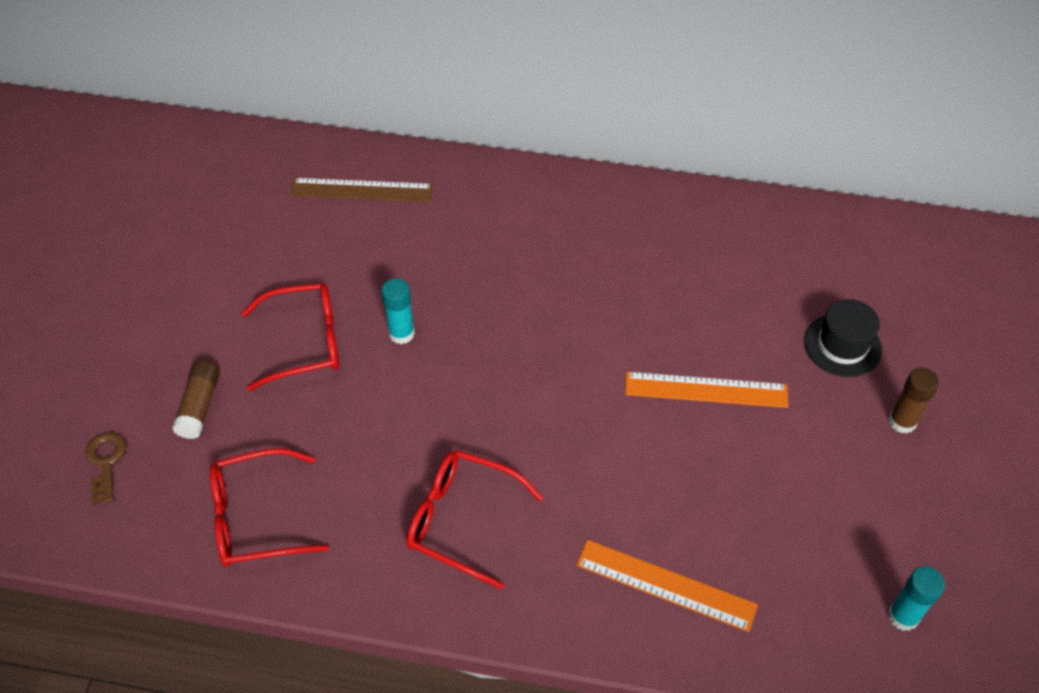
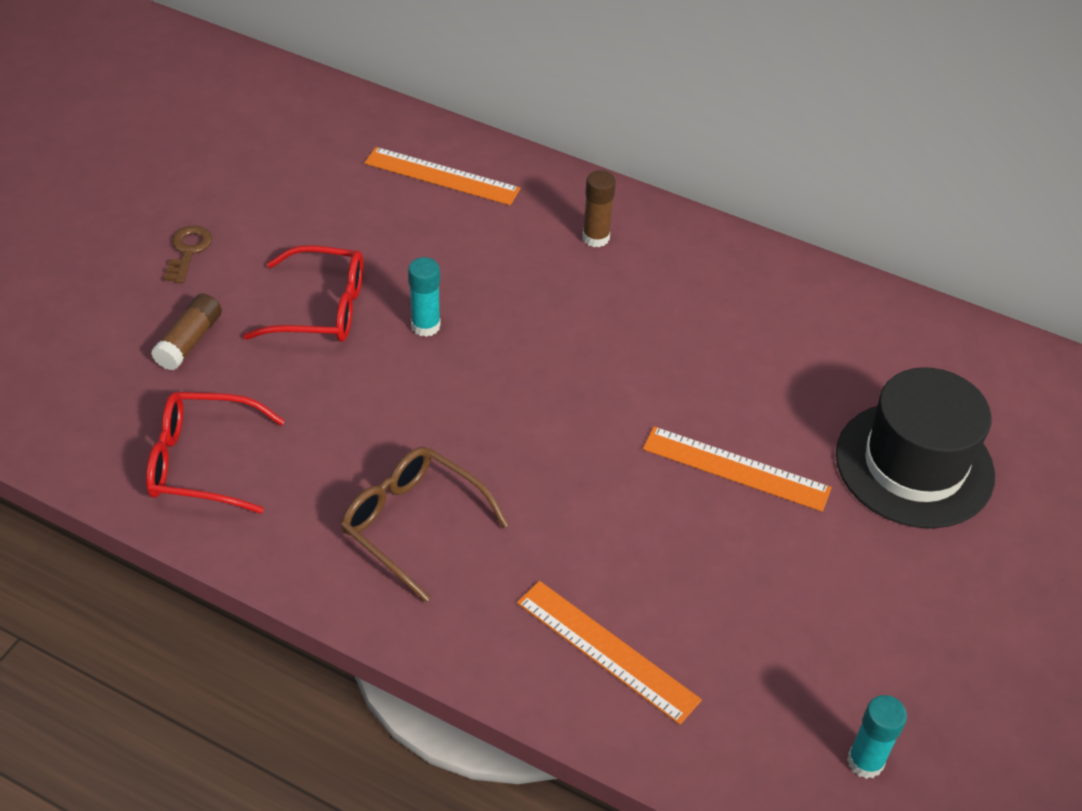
camera: 15 degrees right, 5 degrees down
brown key [86,432,126,504] -> brown key moved to [164,225,212,283]
brown ruler [290,178,433,202] -> orange ruler [364,147,521,205]
red glasses [406,450,543,589] -> brown glasses [341,447,509,602]
black hat [804,299,882,377] -> black hat [836,367,995,528], size x1.72
brown glue stick [888,368,939,434] -> brown glue stick moved to [582,170,616,247]

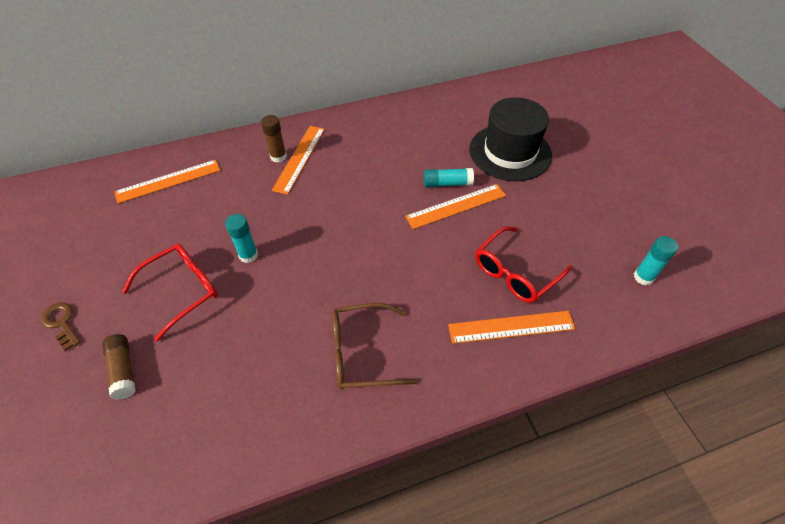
camera: 45 degrees left, 5 degrees up
red glasses [146,392,285,514] -> red glasses moved to [475,226,572,303]
none -> orange ruler [272,126,325,195]
none -> turquoise glue stick [424,168,474,188]

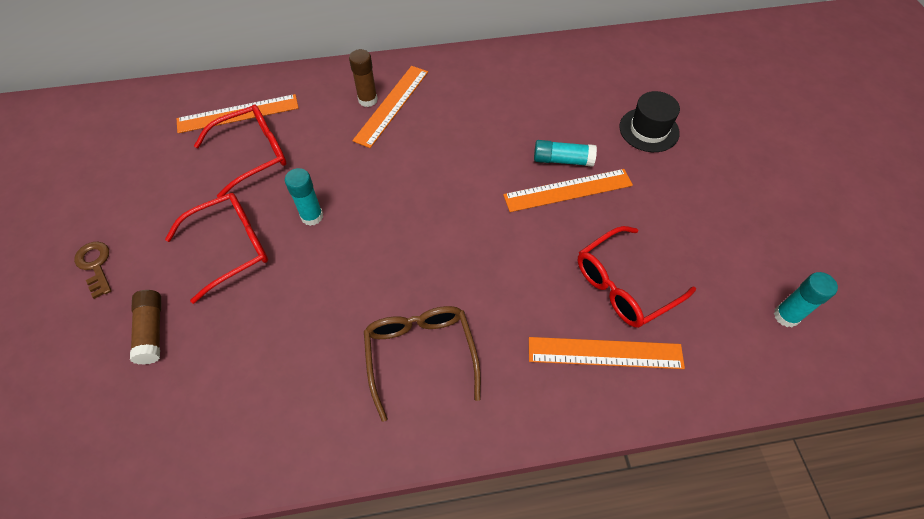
camera: 10 degrees right, 5 degrees up
brown glasses [332,303,417,390] -> brown glasses turned 75 degrees clockwise [364,306,481,422]
black hat [469,97,552,181] -> black hat [619,91,680,152], size x0.58
none -> red glasses [194,105,287,198]

